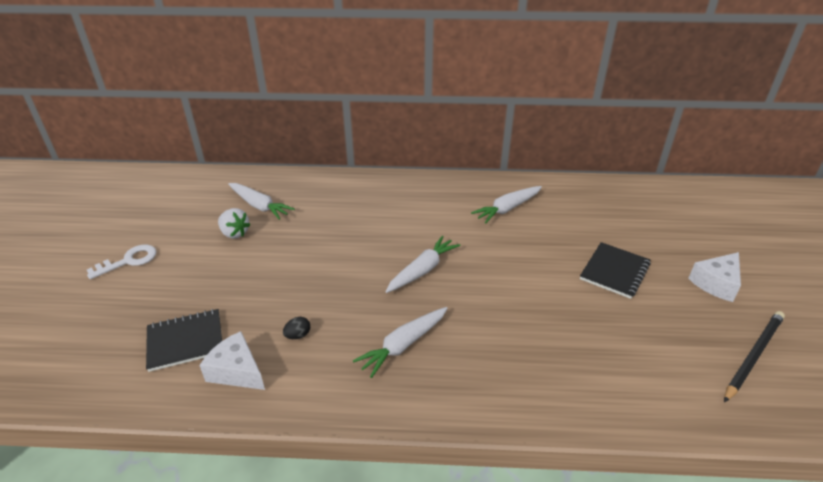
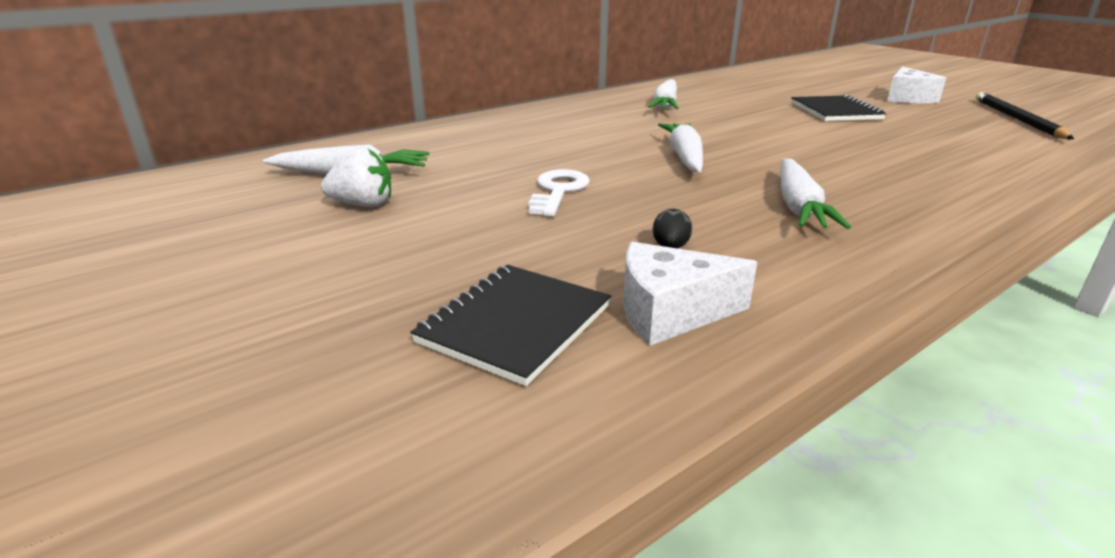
camera: 40 degrees left, 10 degrees down
white key [87,245,157,279] -> white key moved to [529,169,590,216]

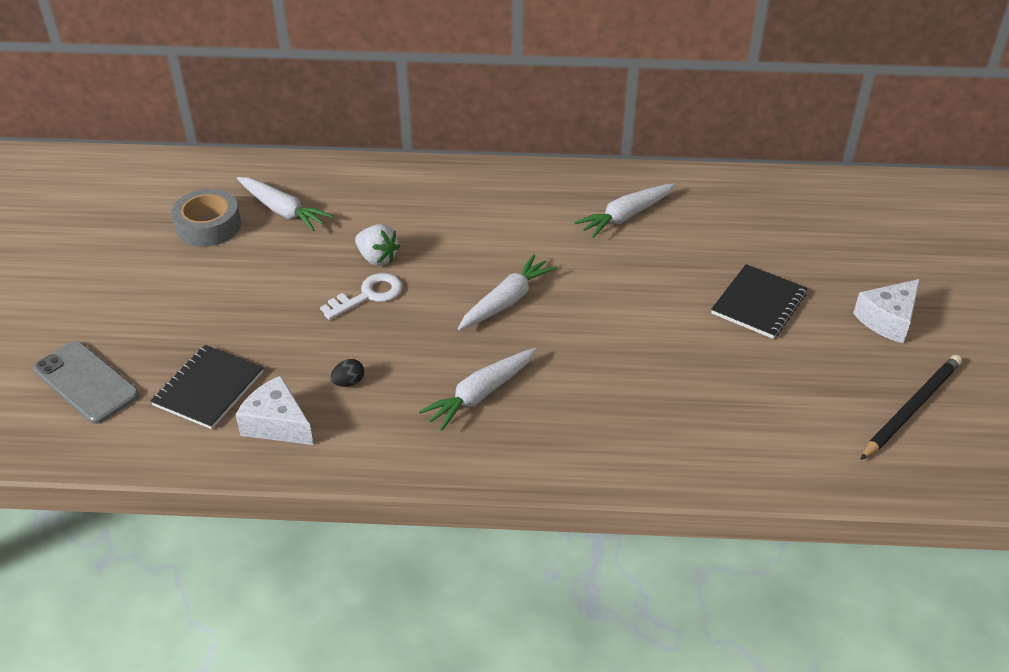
camera: 40 degrees right, 15 degrees up
white strawberry [321,147,391,207] -> white strawberry moved to [355,224,400,266]
black notebook [410,265,611,386] -> black notebook turned 45 degrees counterclockwise [150,345,264,429]
none -> grey phone [33,341,139,424]
none -> grey tape [172,189,241,247]

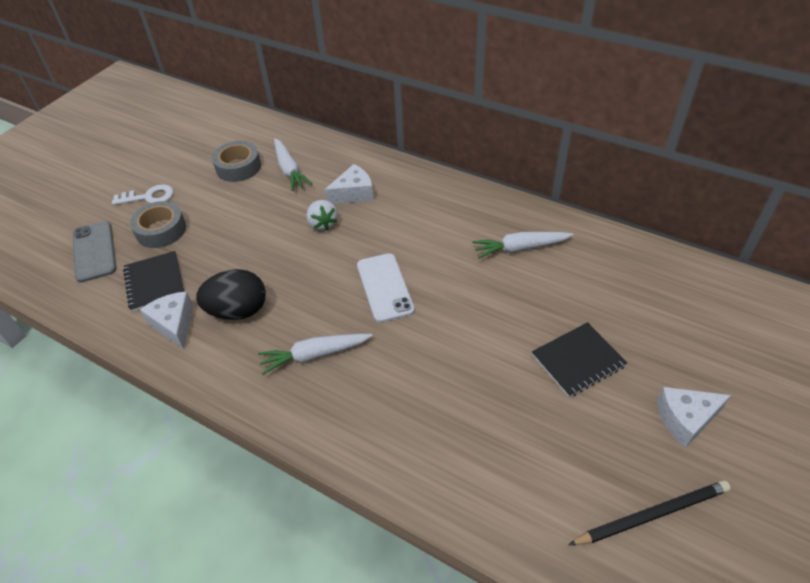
camera: 30 degrees right, 5 degrees up
black notebook [150,345,264,429] -> black notebook turned 75 degrees counterclockwise [123,251,184,312]
white key [320,273,403,320] -> white key moved to [112,184,174,205]
black egg [331,359,364,387] -> black egg [196,269,266,320], size x2.47
white carrot [458,255,557,330] -> white phone [357,253,415,323]
none -> grey tape [130,201,186,248]
none -> white cheese [324,164,374,204]

